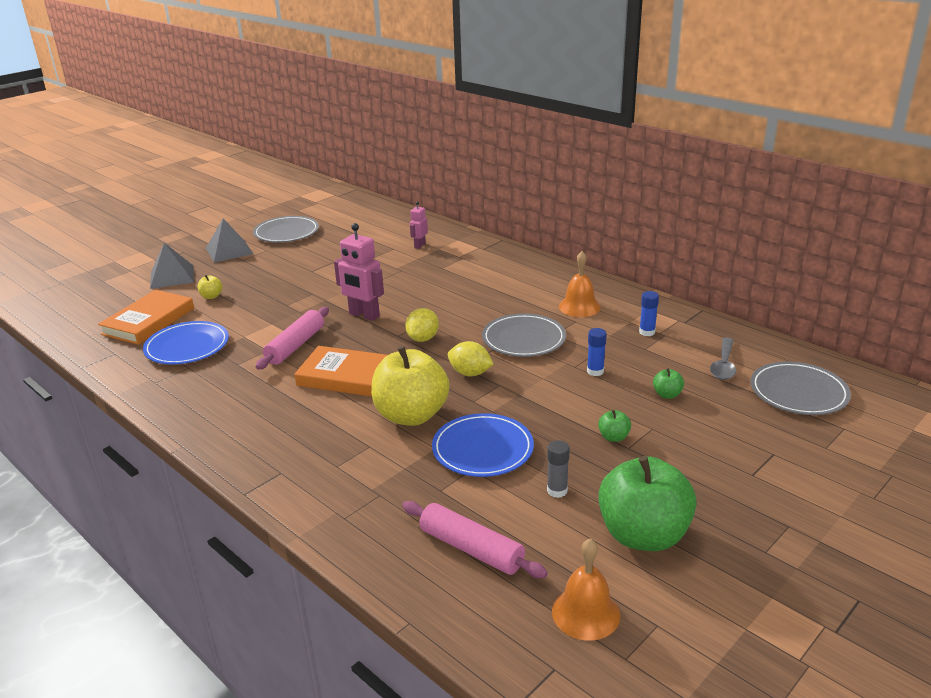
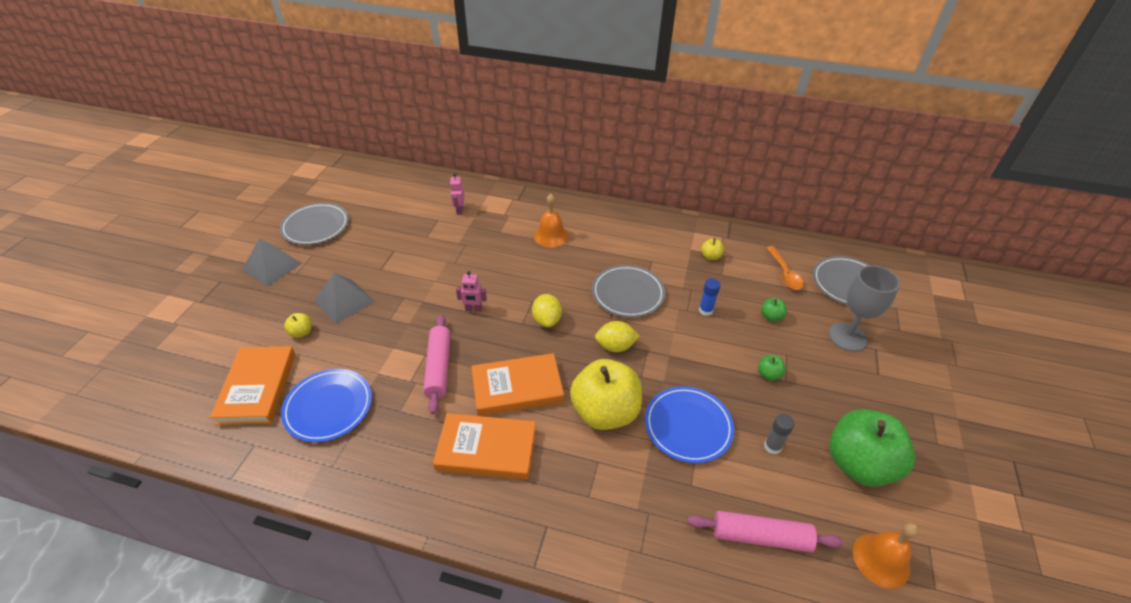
camera: 30 degrees left, 15 degrees up
grey pyramid [150,243,194,289] -> grey pyramid moved to [314,273,375,323]
pink robot [334,223,384,321] -> pink robot [456,271,487,312], size x0.56
orange bell [559,251,601,317] -> orange bell moved to [534,194,569,247]
blue glue stick [639,291,659,336] -> yellow apple [701,238,724,260]
grey spoon [710,338,736,380] -> orange spoon [766,246,804,290]
none -> orange book [433,413,536,480]
none -> grey goblet [829,265,900,351]

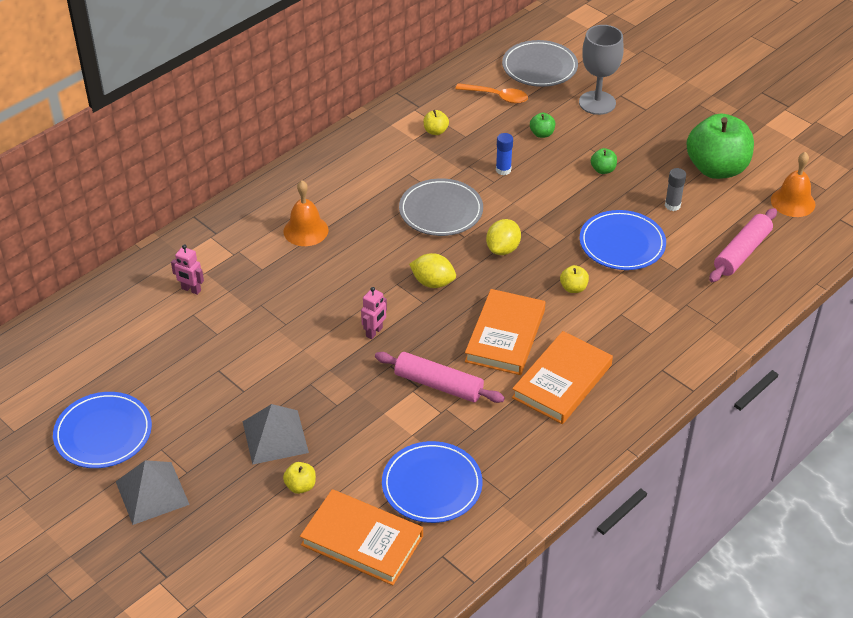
camera: 60 degrees left, 0 degrees up
grey plate [280,203,349,245] -> blue plate [53,392,152,468]
yellow apple [570,359,642,430] -> yellow apple [560,265,589,293], size x0.40

